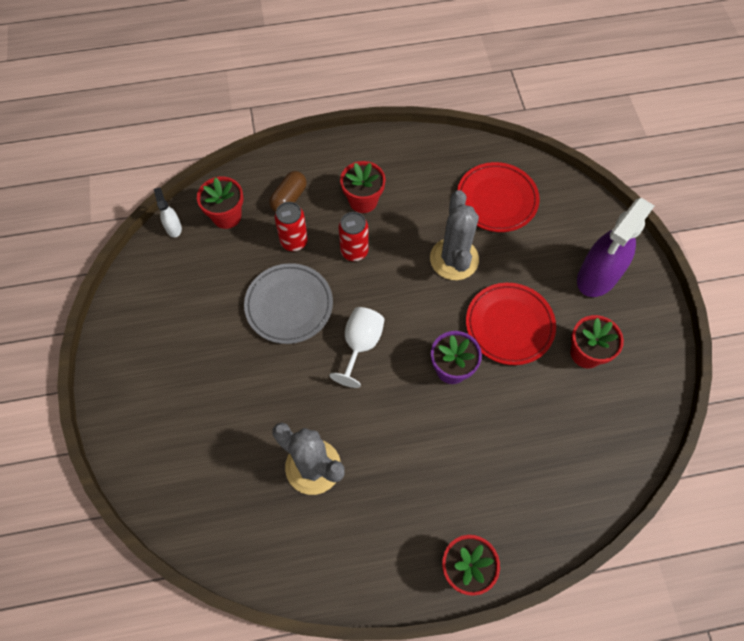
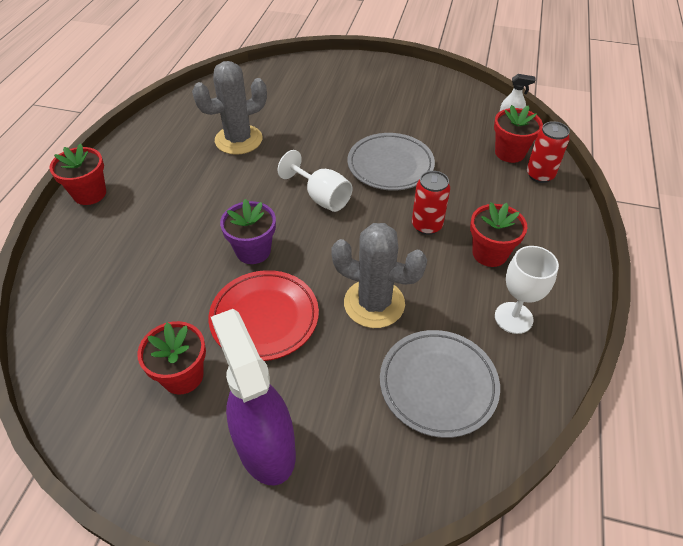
camera: 115 degrees right, 15 degrees down
brown capsule [269,171,307,212] -> none
red can [275,202,308,251] -> red can moved to [527,121,570,183]
red plate [457,162,540,232] -> grey plate [380,330,500,438]
none -> white goblet [495,246,559,334]

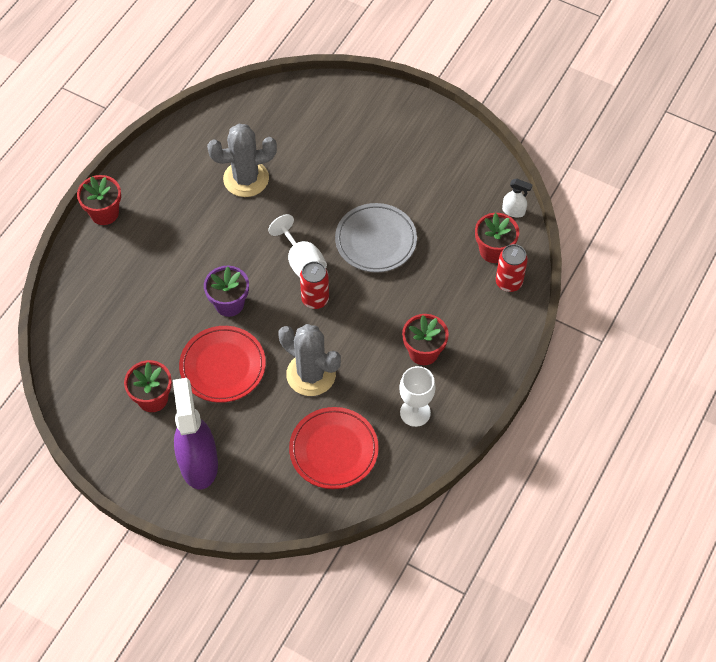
camera: 15 degrees right, 10 degrees up
grey plate [380,330,500,438] -> red plate [289,407,379,489]
red can [412,171,450,235] -> red can moved to [300,261,329,309]

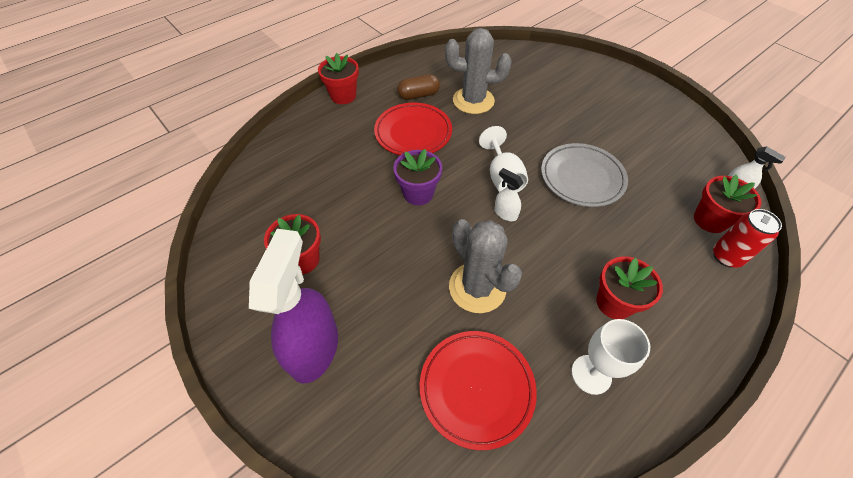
camera: 20 degrees right, 5 degrees down
red plate [179,326,266,403] -> red plate moved to [374,103,452,155]
red can [300,261,329,309] -> white spray bottle [494,168,524,221]
none -> brown capsule [397,74,440,100]

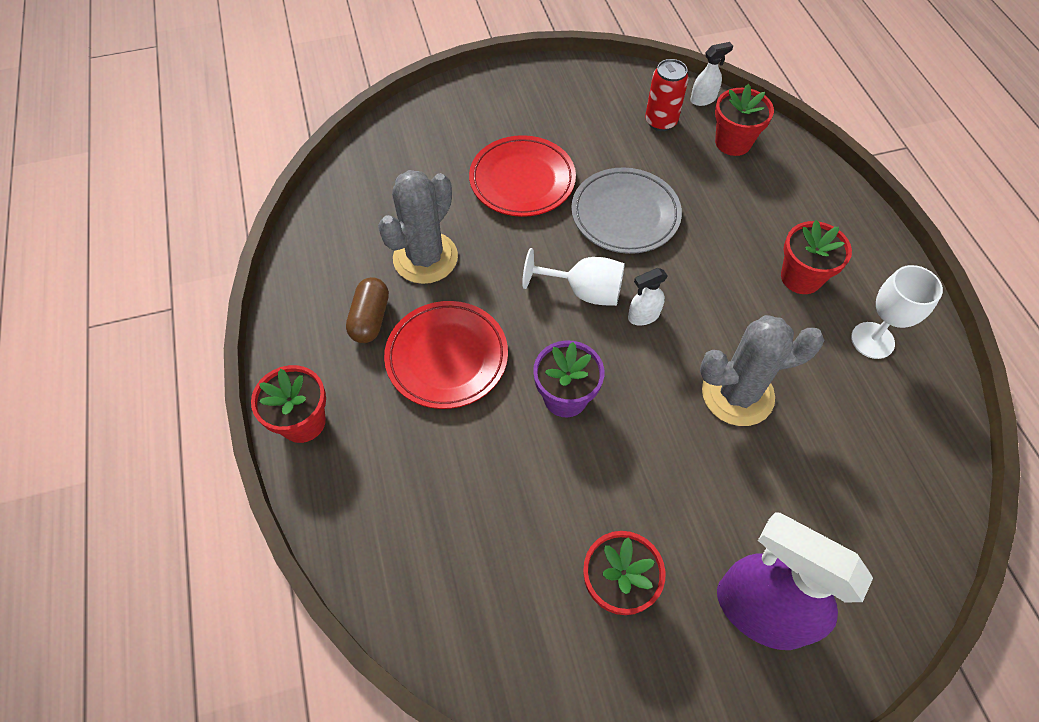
camera: 65 degrees left, 5 degrees up
red plate [420,331,537,450] -> red plate moved to [469,135,576,217]
red can [713,209,782,268] -> red can moved to [645,59,689,131]

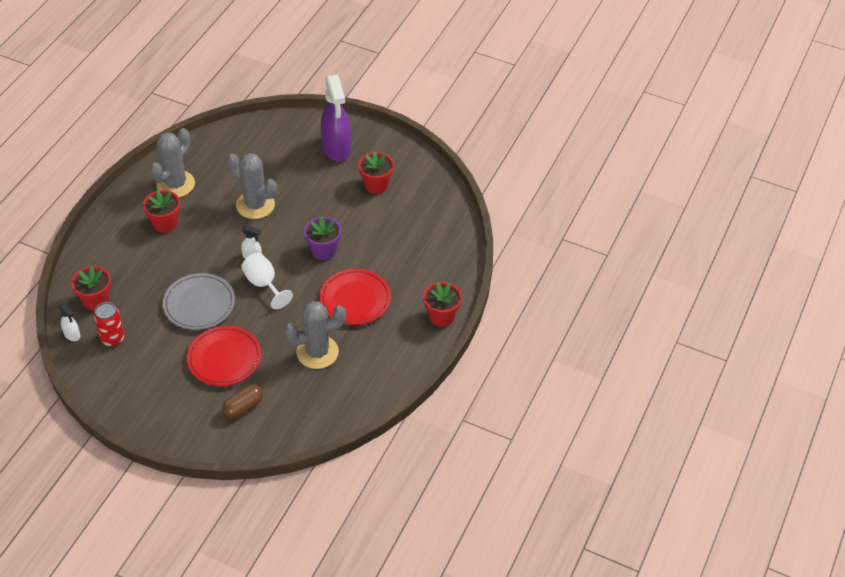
camera: 140 degrees left, 10 degrees down
brown capsule [346,277,389,343] -> brown capsule moved to [222,384,263,419]
white spray bottle [690,42,733,106] -> white spray bottle turned 150 degrees counterclockwise [59,303,80,341]
white goblet [851,265,943,359] -> grey cactus [150,128,195,197]

